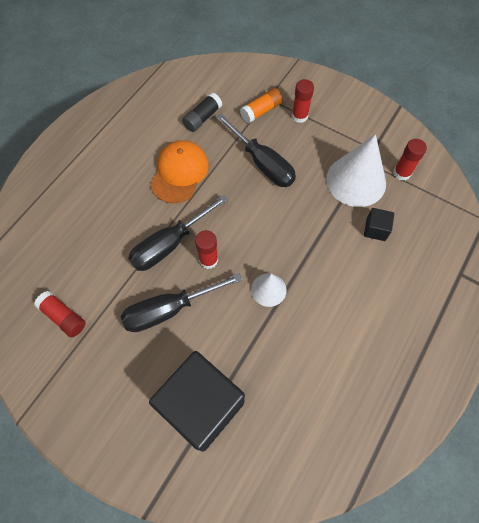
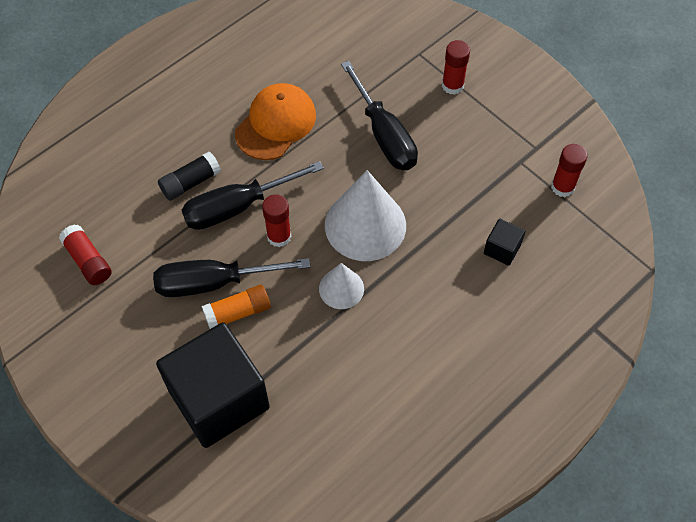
camera: 15 degrees right, 5 degrees down
black glue stick [182,92,222,132] -> black glue stick moved to [158,152,221,201]
orange glue stick [240,88,283,123] -> orange glue stick moved to [202,285,271,329]
white cone [326,134,386,207] -> white cone moved to [325,170,406,261]

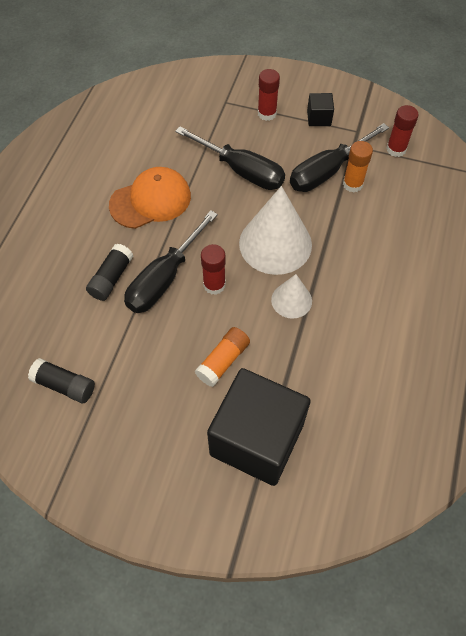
camera: 30 degrees left, 0 degrees up
red glue stick [59,224,112,285] -> black glue stick [28,358,95,403]
black screwdriver [153,258,310,297] -> black screwdriver moved to [290,123,389,192]
orange cap [235,83,316,160] -> orange cap turned 60 degrees clockwise [109,167,191,229]
black cube [484,219,525,266] -> black cube moved to [307,93,334,126]
none -> orange glue stick [343,141,373,193]

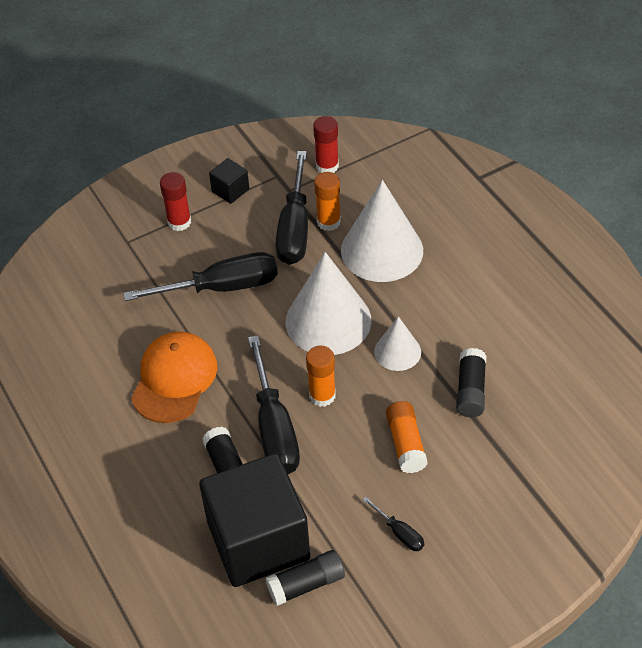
camera: 45 degrees left, 10 degrees down
red glue stick [201,244,226,295] -> orange glue stick [306,346,336,407]
black cube [207,368,311,486] -> black cube moved to [199,453,310,587]
none -> white cone [341,180,423,282]
none -> black screwdriver [363,497,424,551]
none -> black glue stick [456,348,486,417]

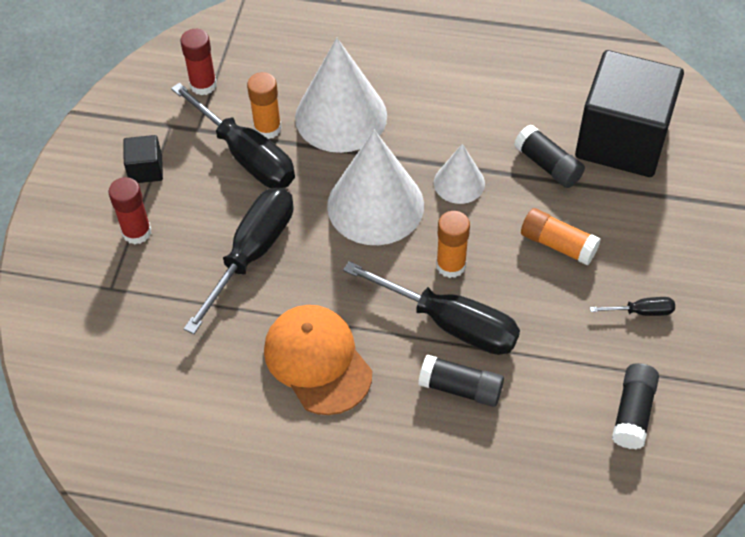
camera: 50 degrees left, 5 degrees up
black cube [199,453,310,587] -> black cube moved to [575,50,684,177]

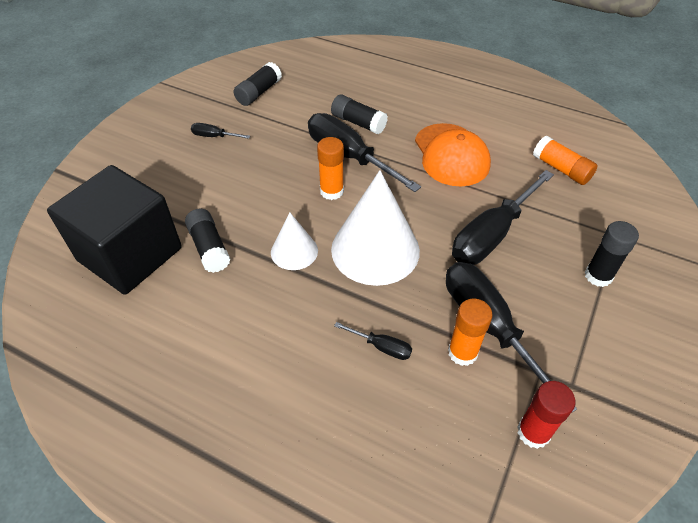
camera: 165 degrees left, 5 degrees down
red glue stick [108,177,151,244] -> black glue stick [585,221,639,287]
black cube [123,135,163,183] -> none
white cone [295,38,387,153] -> black screwdriver [334,322,412,360]
orange glue stick [521,208,601,266] -> orange glue stick moved to [533,136,598,185]

